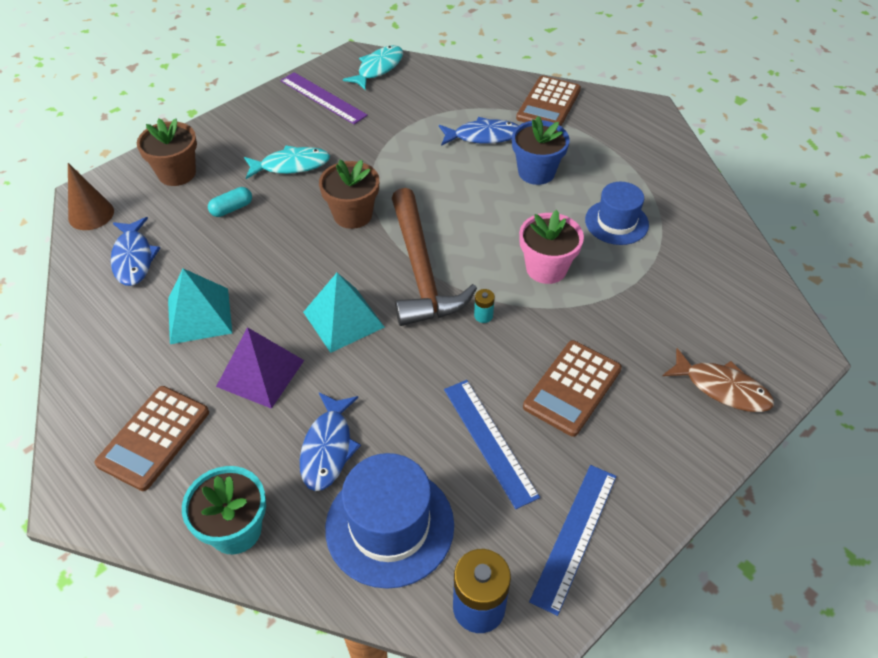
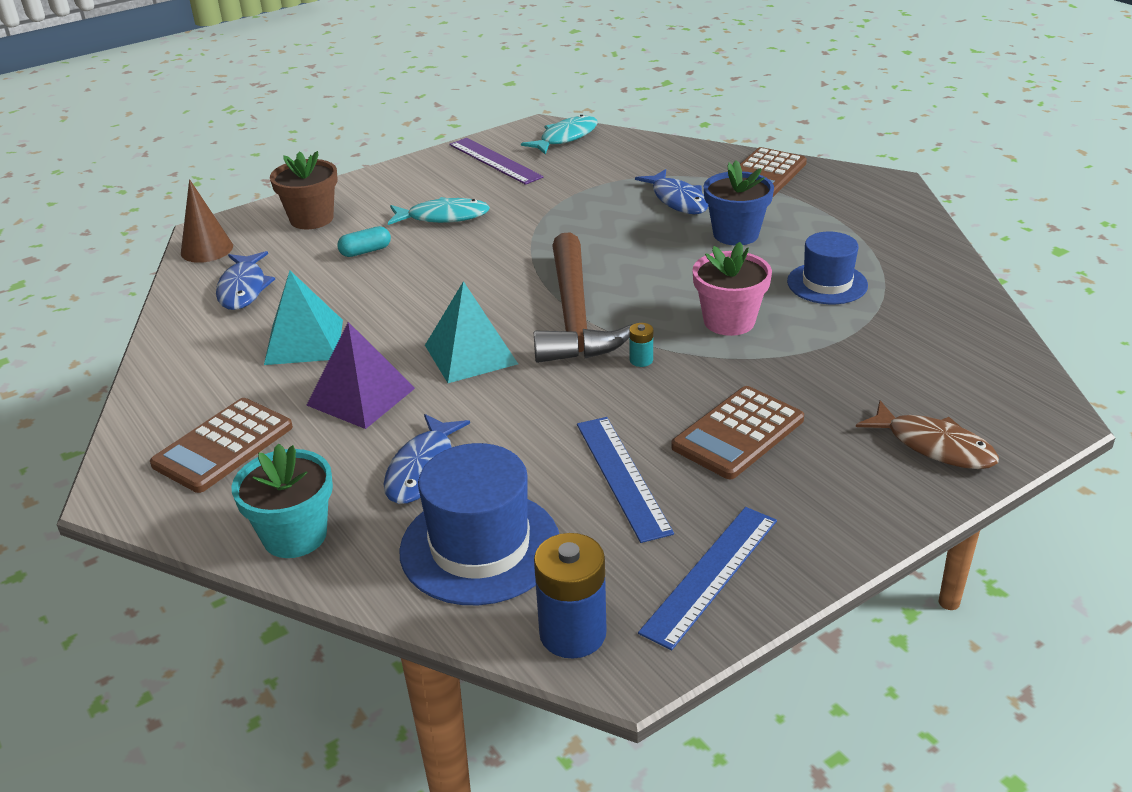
camera: 10 degrees right, 15 degrees down
brown flower pot [319,160,379,229] -> none
blue fish [439,117,519,146] -> blue fish turned 60 degrees clockwise [635,169,708,214]

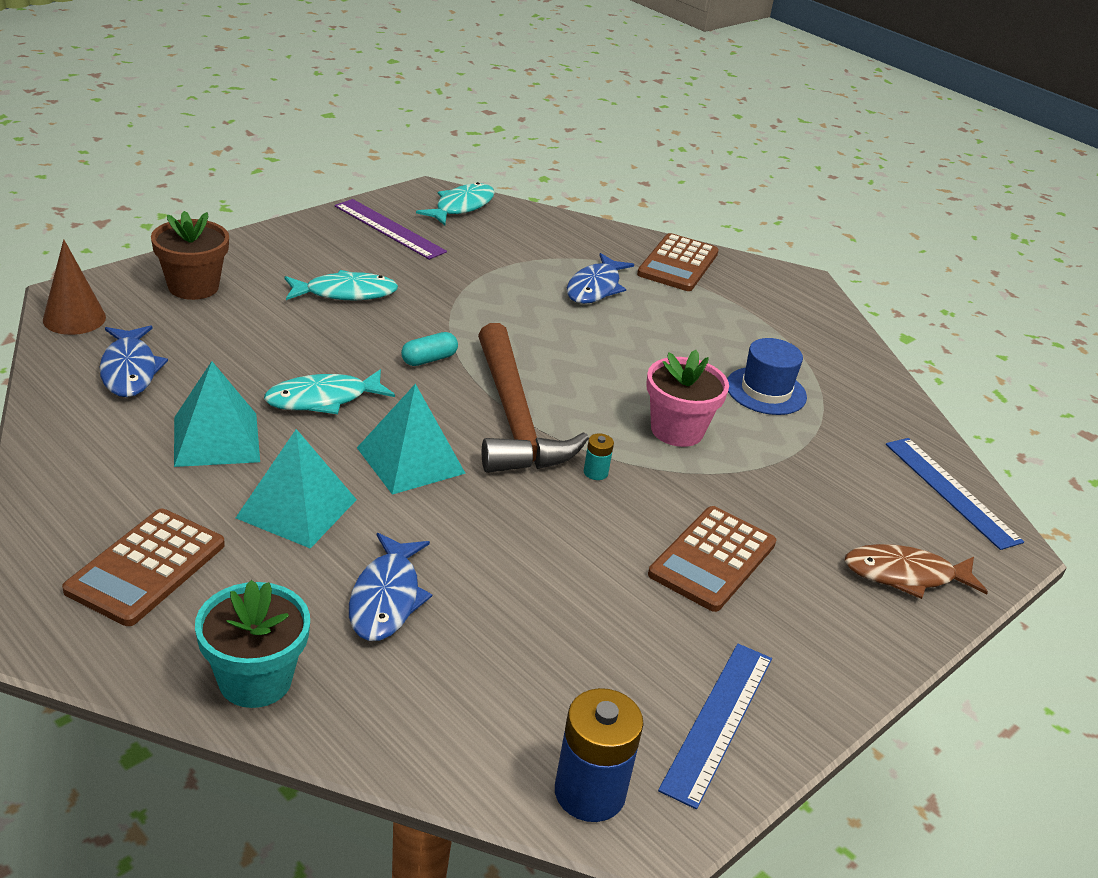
camera: 15 degrees left, 0 degrees up
purple pyramid [307,322,415,429] -> turquoise pyramid [236,429,357,549]
turquoise capsule [337,226,391,257] -> turquoise capsule moved to [401,332,458,366]
blue hat [399,443,559,605] -> none
blue ruler [577,417,674,543] -> blue ruler moved to [886,438,1024,550]
blue fish [635,169,708,214] -> blue fish turned 60 degrees clockwise [567,253,634,304]
blue flower pot [704,160,774,246] -> none
brown fish [856,401,999,469] -> brown fish turned 150 degrees clockwise [845,544,988,599]
none -> turquoise fish [264,369,395,414]

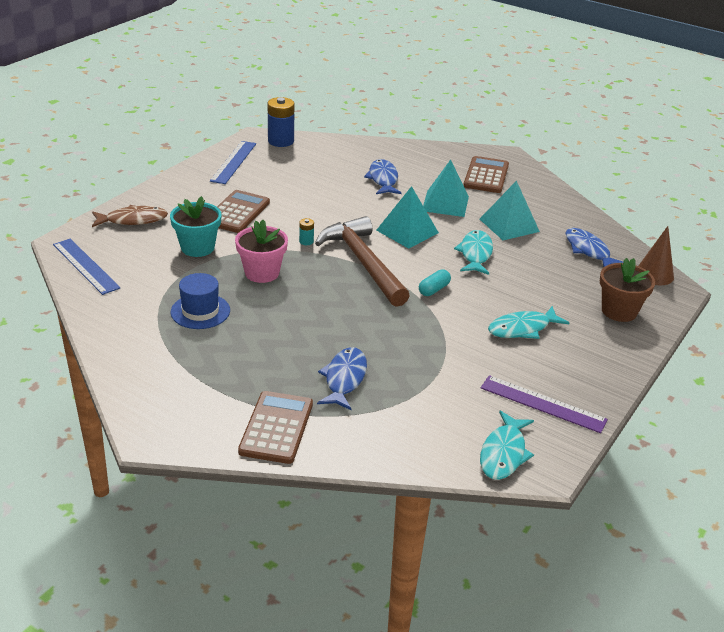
camera: 170 degrees right, 0 degrees up
turquoise flower pot [195,580,310,708] -> turquoise flower pot moved to [170,196,222,257]
turquoise fish [264,369,395,414] -> turquoise fish turned 45 degrees counterclockwise [454,230,493,275]

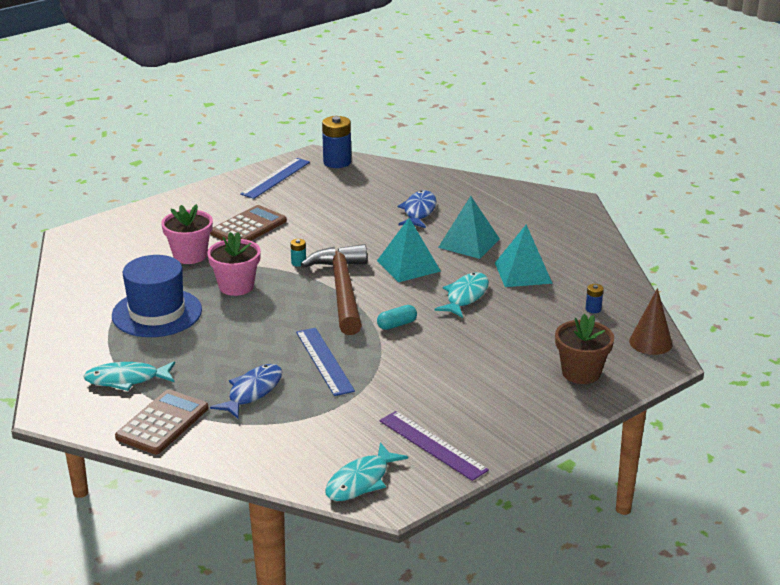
camera: 20 degrees right, 5 degrees down
blue ruler [53,239,120,295] -> blue ruler moved to [296,328,355,396]
brown fish [92,205,168,227] -> none
turquoise flower pot [170,196,222,257] -> pink flower pot [161,204,213,264]
blue hat [171,273,230,329] -> blue hat [112,255,202,337], size x1.53
brown calculator [463,156,509,193] -> none
turquoise fish [488,306,569,339] -> turquoise fish moved to [83,361,175,391]
blue fish [565,228,623,267] -> blue battery [585,284,604,313]

